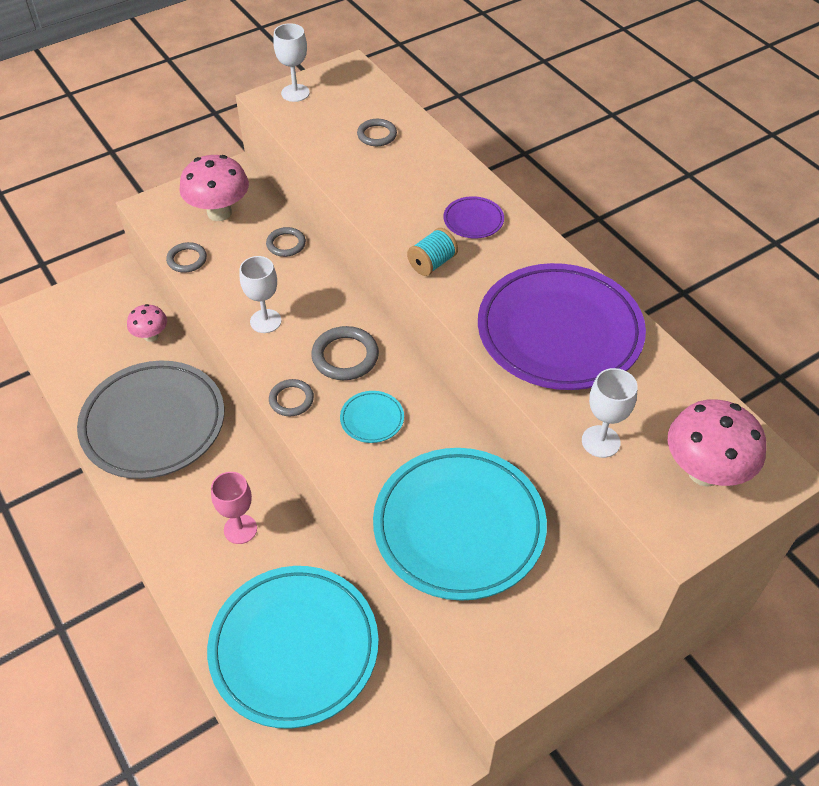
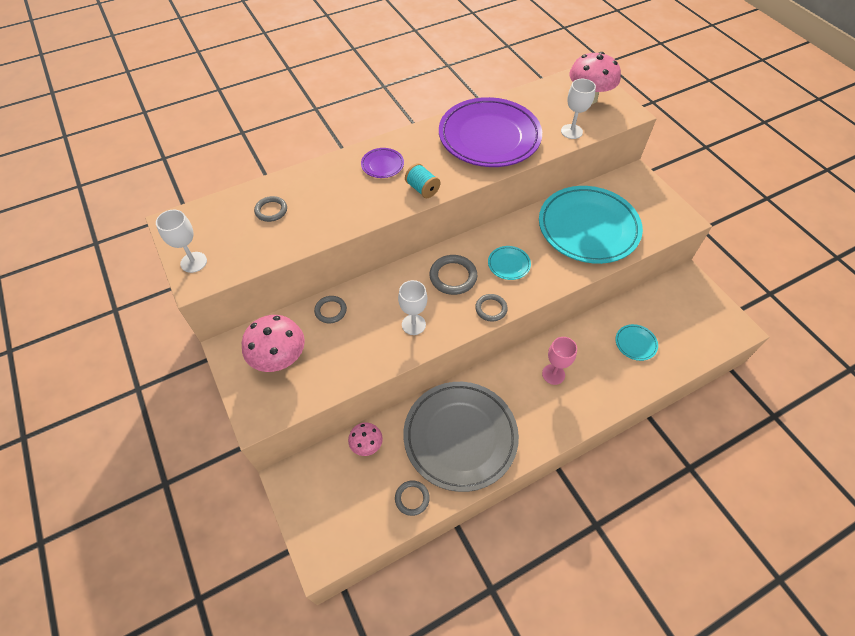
camera: 85 degrees left, 5 degrees up
grey ring [166,242,207,273] -> grey ring moved to [395,480,430,516]
turquoise plate [207,566,379,729] -> turquoise plate [616,324,658,361], size x0.40

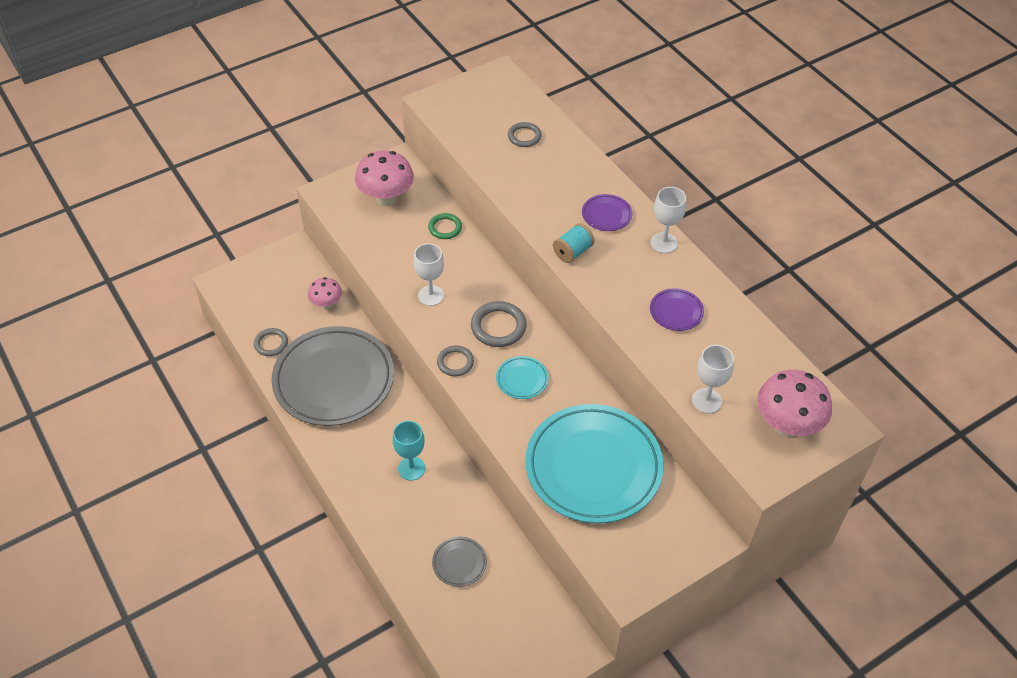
camera: 85 degrees right, 5 degrees down
white goblet [156,210,207,273] -> white goblet moved to [650,187,686,253]
grey ring [314,296,347,323] -> green ring [428,213,462,239]
purple plate [439,97,542,167] -> purple plate [650,288,704,331], size x0.40
pink goblet [542,337,577,385] -> turquoise goblet [392,421,425,481]
turquoise plate [616,324,658,361] -> grey plate [432,537,487,587]

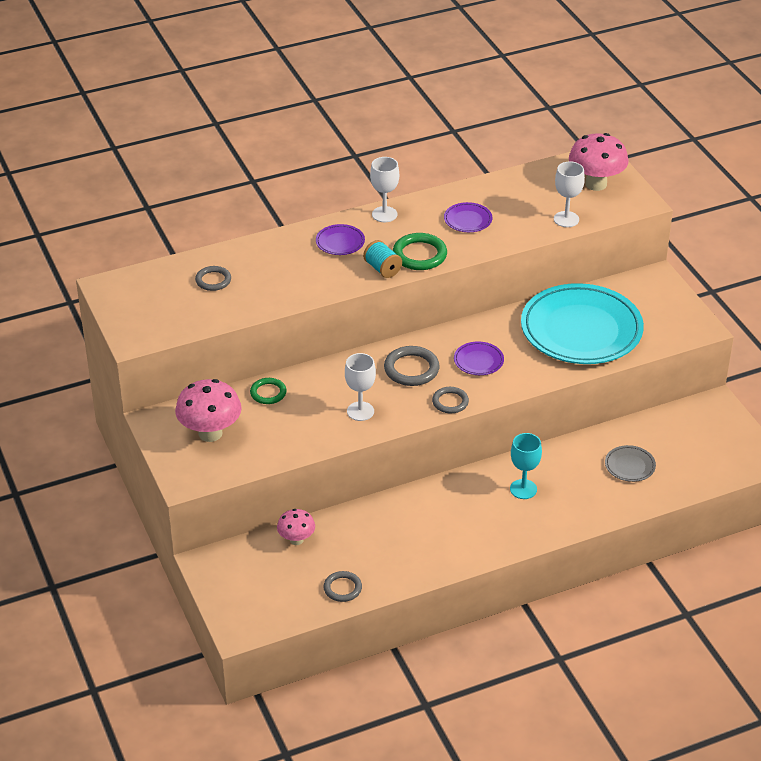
camera: 80 degrees left, 10 degrees down
grey plate [272,326,394,426] -> none
turquoise plate [496,356,549,399] -> purple plate [454,341,504,375]
none -> green ring [393,233,447,270]

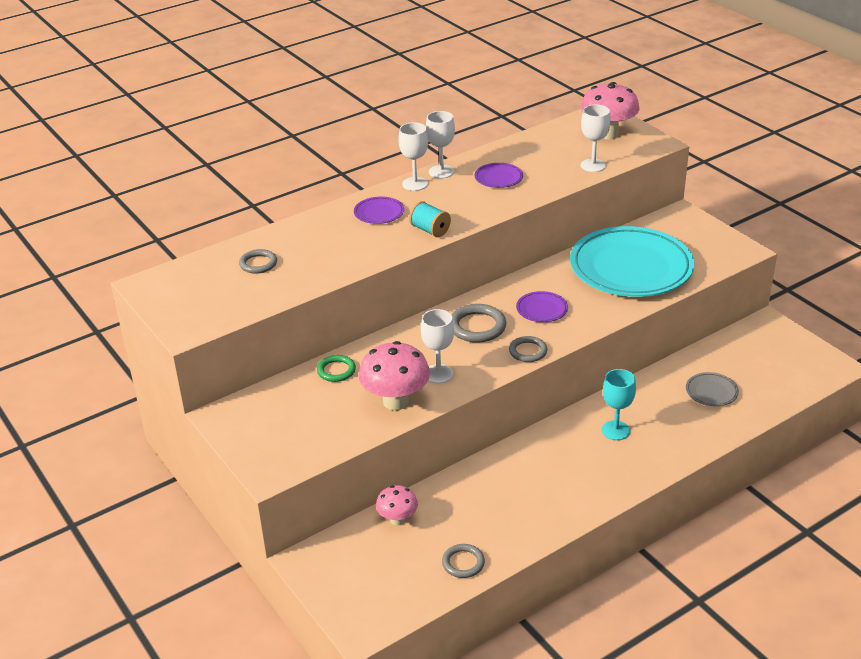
camera: 10 degrees left, 5 degrees down
pink mushroom [175,379,242,442] -> pink mushroom moved to [358,341,430,411]
green ring [393,233,447,270] -> none
none -> white goblet [426,111,455,178]

